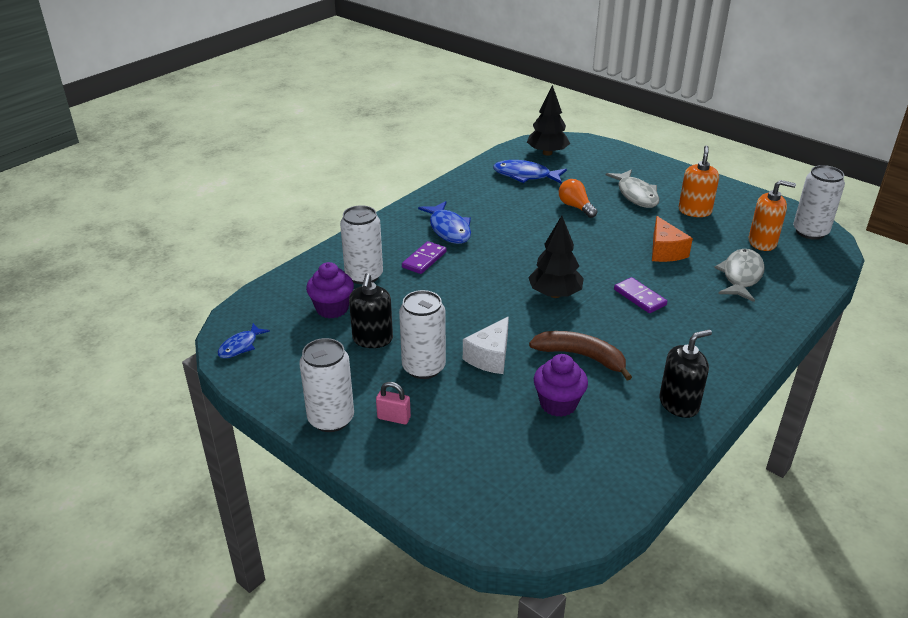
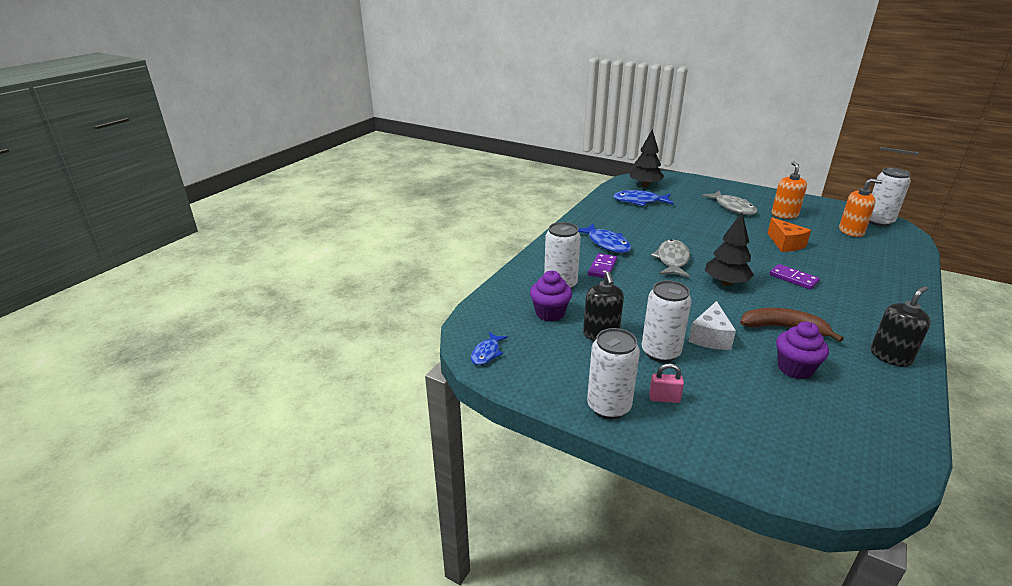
camera: 10 degrees left, 5 degrees down
orange light bulb [559,179,598,218] -> none
grey fish [714,249,765,302] -> grey fish moved to [651,240,690,278]

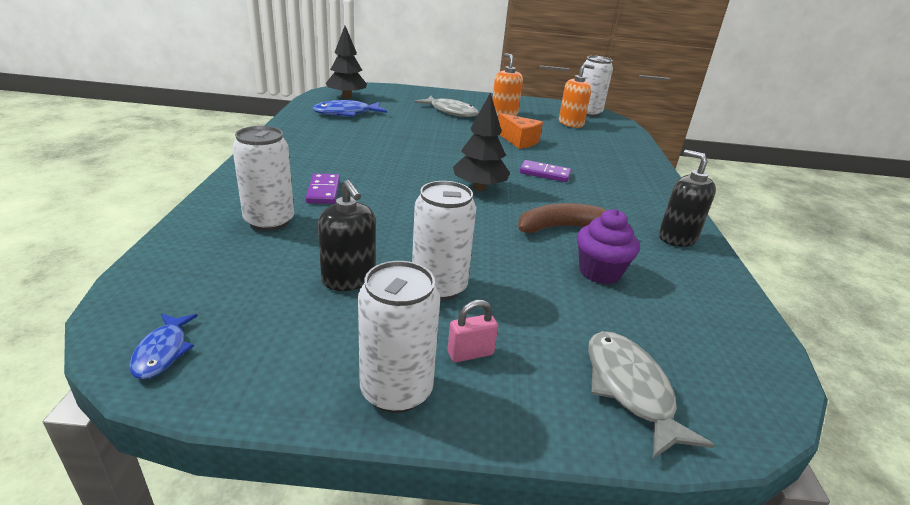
camera: 30 degrees left, 0 degrees up
purple cupcake [530,270,572,321] -> none
blue fish [578,223,632,253] -> none
grey fish [651,240,690,278] -> grey fish moved to [588,331,715,459]
white cheese [688,301,736,350] -> none
black soap dispenser [871,286,931,367] -> black soap dispenser turned 60 degrees counterclockwise [659,150,716,247]

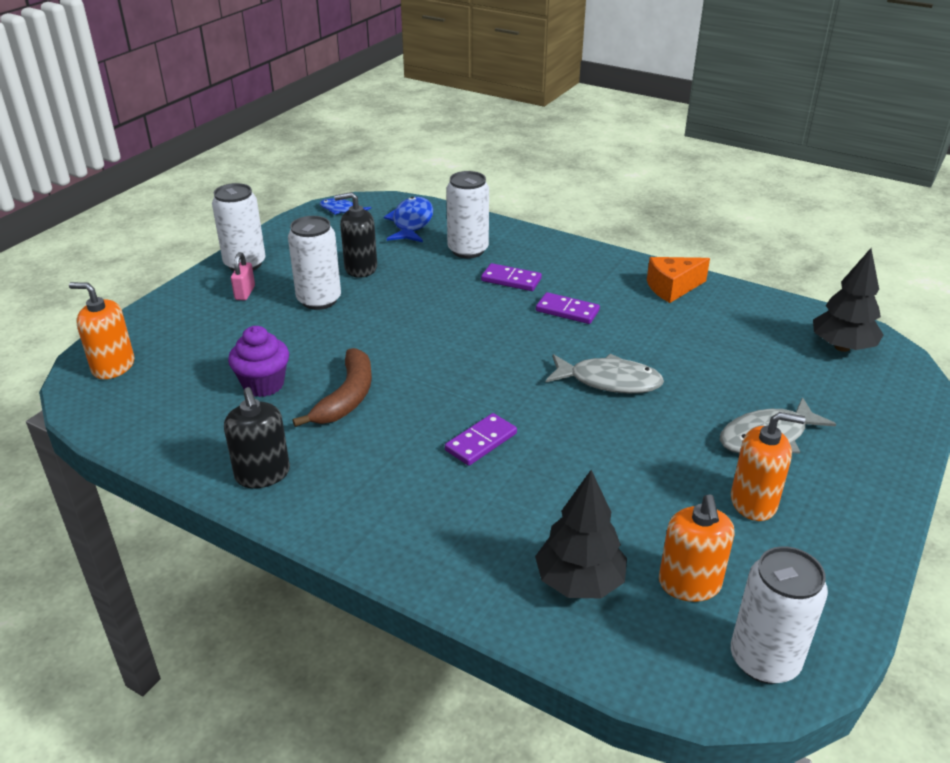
camera: 120 degrees right, 5 degrees up
blue fish [312,100,387,117] -> blue fish moved to [384,197,433,242]
black tree [453,92,510,191] -> black tree moved to [535,470,627,598]
orange cheese [498,113,543,149] -> orange cheese moved to [647,257,710,303]
grey fish [588,331,715,459] -> grey fish moved to [546,354,664,393]
black soap dispenser [659,150,716,247] -> black soap dispenser turned 75 degrees clockwise [224,387,290,488]
none -> orange soap dispenser [69,282,134,379]
none -> purple domino [536,292,600,324]

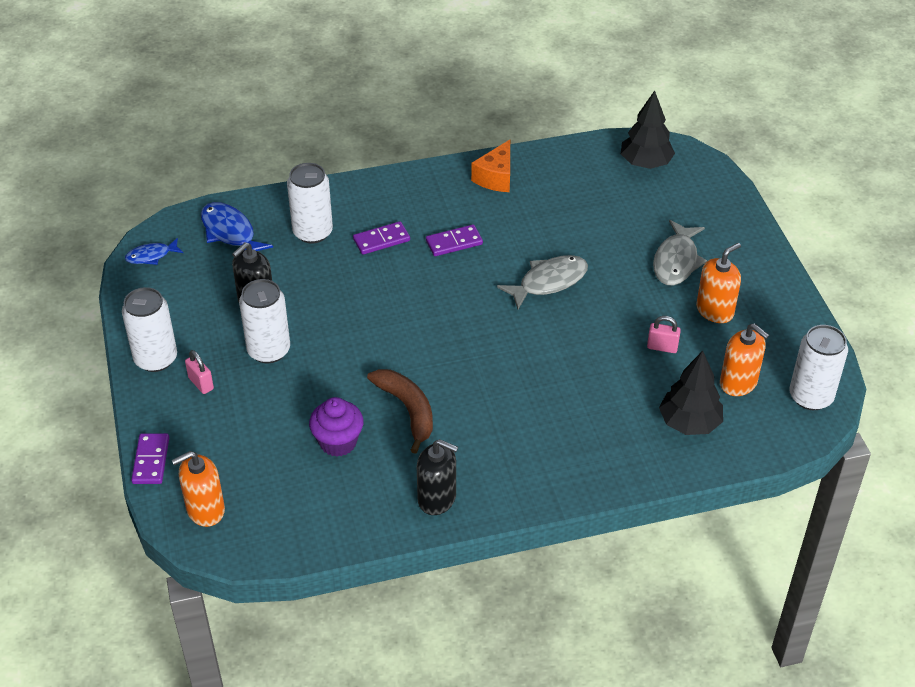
camera: 45 degrees left, 10 degrees up
purple domino [445,413,517,466] -> purple domino moved to [131,433,169,484]
none -> pink padlock [647,316,681,353]

